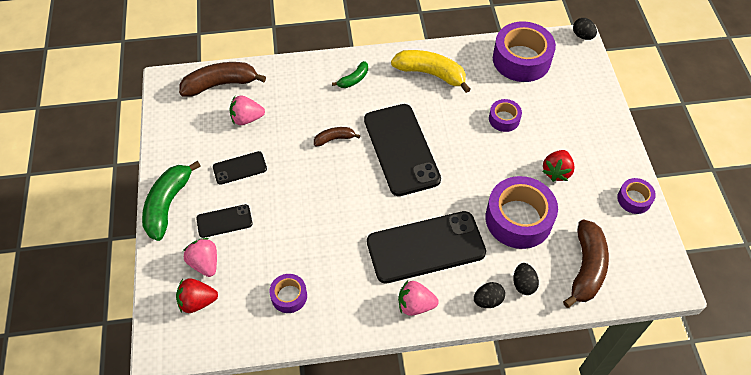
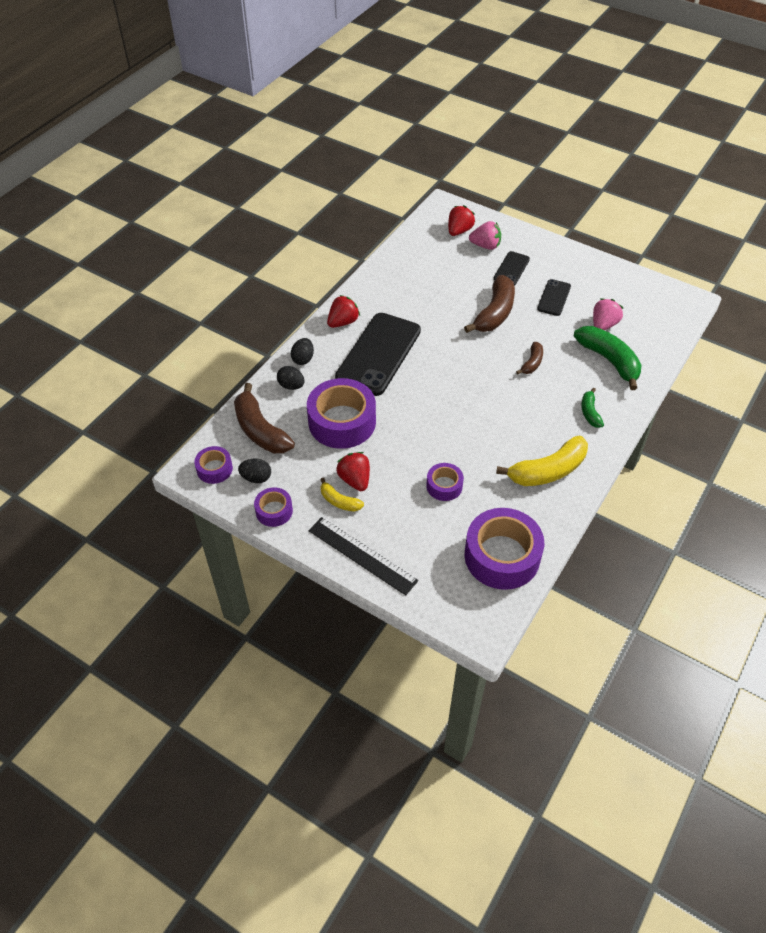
camera: 130 degrees right, 5 degrees down
green banana [142,161,201,241] -> green banana moved to [574,326,641,390]
brown banana [179,62,266,97] -> brown banana moved to [464,275,515,333]
purple tape [269,274,307,313] -> purple tape moved to [194,446,233,484]
black phone [364,104,441,196] -> none
pink strawberry [398,281,439,316] -> red strawberry [327,295,360,328]
black egg [573,18,597,40] -> black egg moved to [238,458,271,483]
none -> black ruler [309,517,418,596]
none -> yellow banana [320,478,364,512]

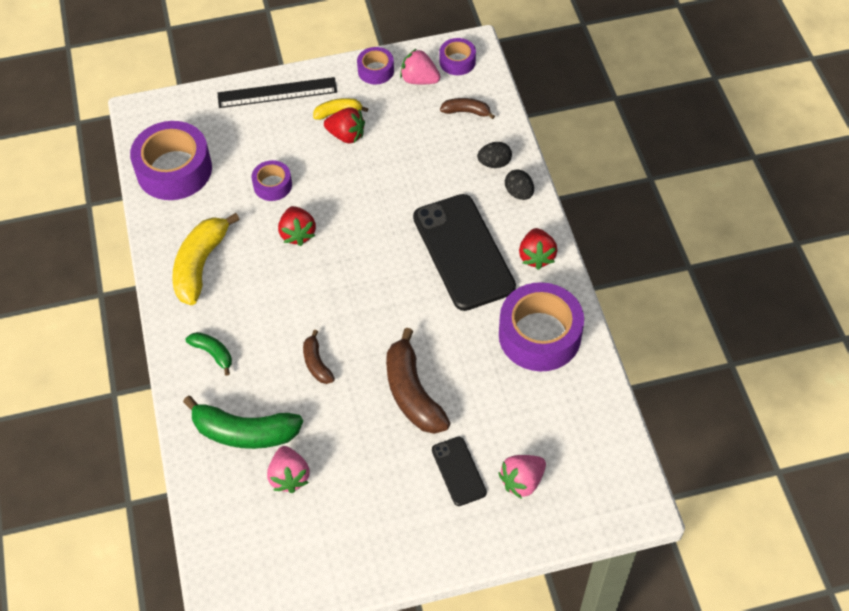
camera: 135 degrees right, 5 degrees up
brown banana [234,383,295,453] -> brown banana [440,98,495,119], size x0.53
black egg [238,458,271,483] -> pink strawberry [400,48,441,84]
purple tape [307,378,376,449] -> purple tape moved to [499,282,584,371]
red strawberry [448,205,475,236] -> red strawberry moved to [278,206,316,246]
black phone [537,279,571,316] -> none

